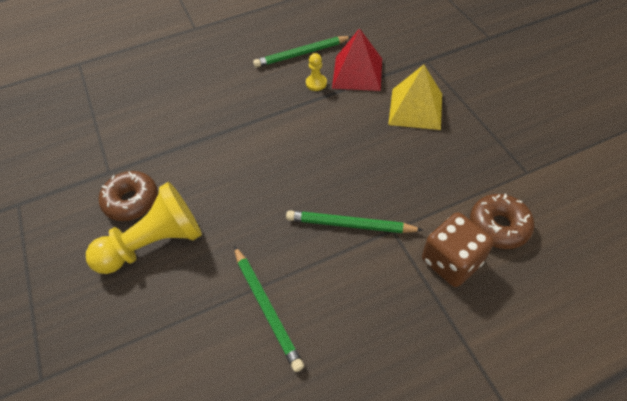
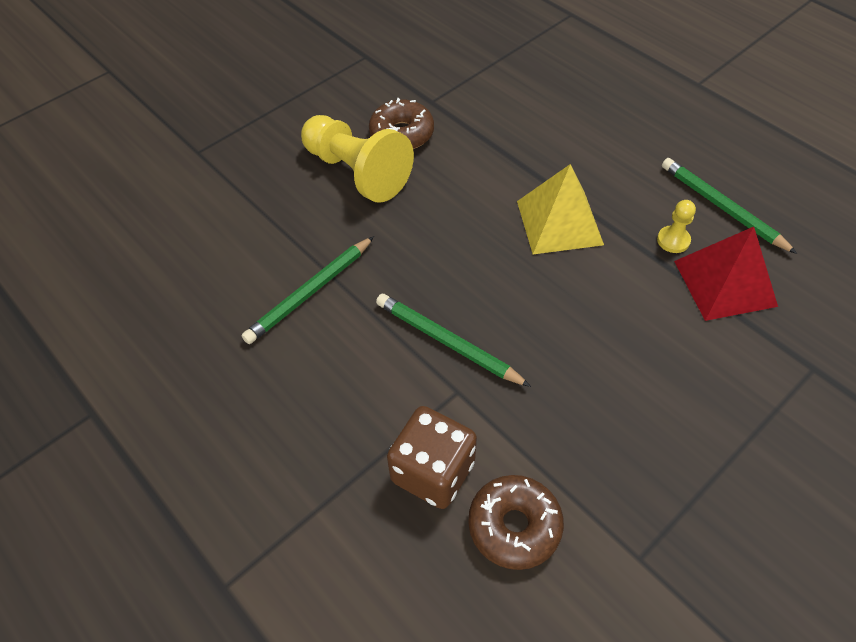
camera: 70 degrees right, 0 degrees up
green pencil [286,210,423,233] -> green pencil turned 45 degrees counterclockwise [376,294,531,387]
yellow pyramid [388,65,442,130] -> yellow pyramid moved to [517,164,604,254]

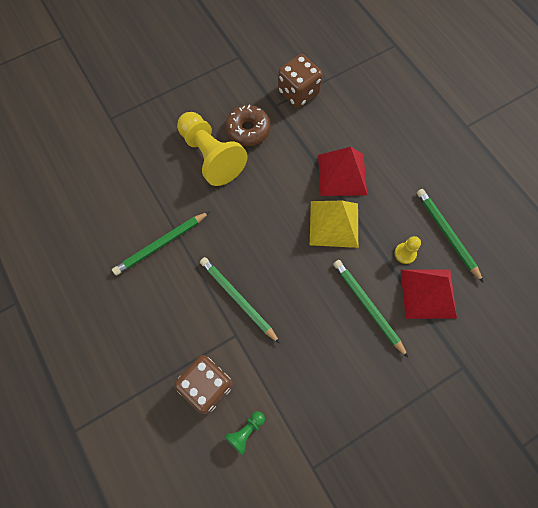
camera: 10 degrees right, 15 degrees up
brown donut [468,475,564,570] -> green pawn [224,411,265,455]
none -> brown dice [278,54,323,108]
none -> red pyramid [318,147,367,196]
none -> green pencil [333,260,408,358]

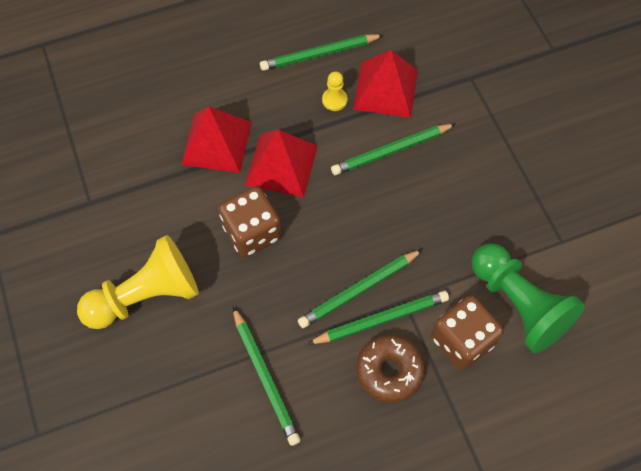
camera: 80 degrees left, 5 degrees down
green pawn [224,411,265,455] -> green pawn [472,243,585,353], size x2.31
brown donut [225,104,270,146] -> brown donut moved to [356,335,425,403]
brown dice [278,54,323,108] -> brown dice moved to [218,186,281,257]
yellow pyramid [310,201,358,248] -> red pyramid [245,130,318,198]
none -> green pencil [307,291,449,344]

